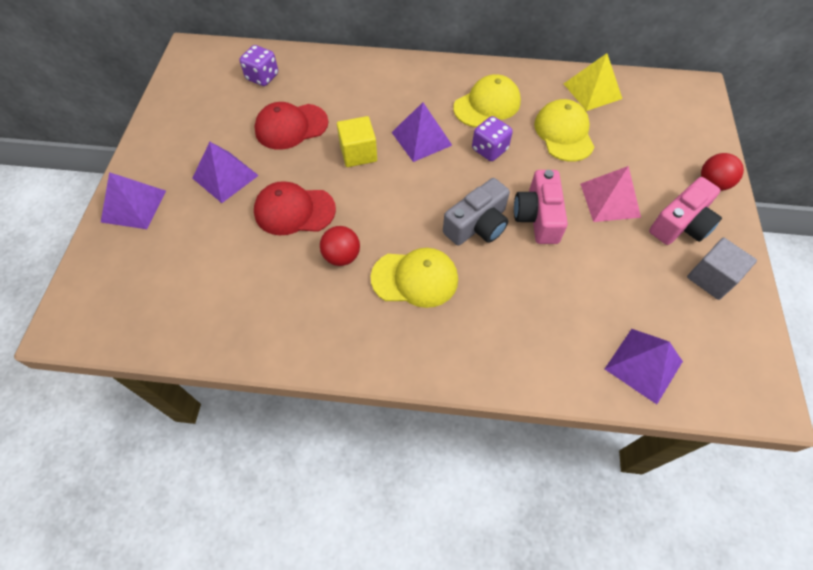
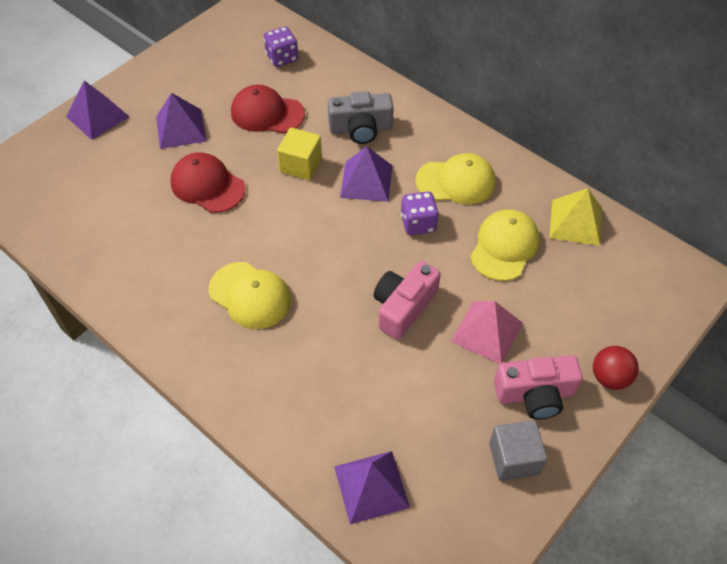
camera: 35 degrees right, 5 degrees down
red ball [320,226,360,266] -> none
grey camera [443,178,510,246] -> grey camera moved to [328,91,394,144]

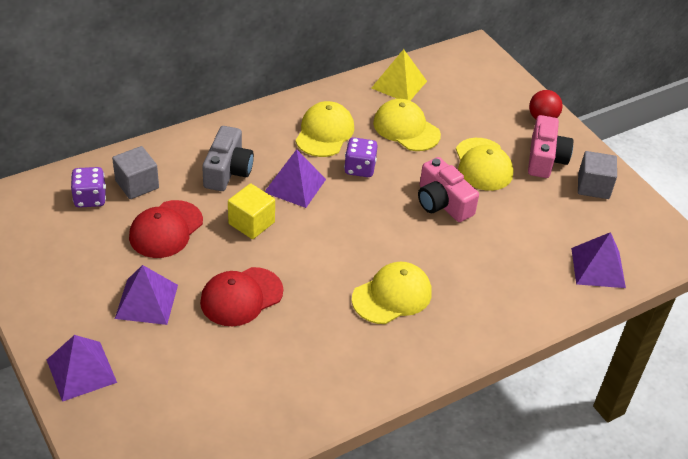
camera: 75 degrees left, 10 degrees down
pink pyramid [451,301,523,364] -> yellow cap [456,138,513,191]
none -> grey cube [112,146,159,199]

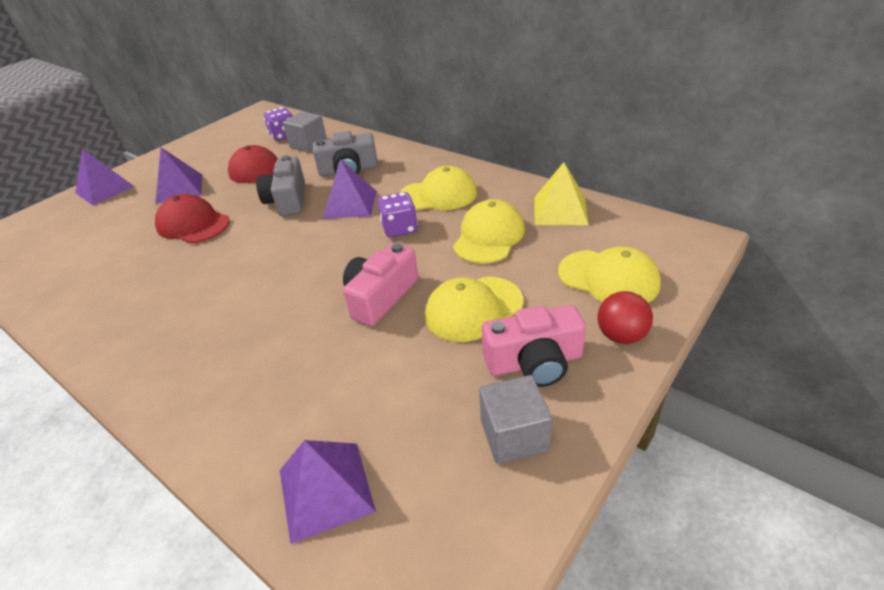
camera: 75 degrees right, 5 degrees down
yellow cube [228,183,275,239] -> grey camera [256,155,305,216]
yellow cap [352,262,432,324] -> yellow cap moved to [558,247,661,303]

